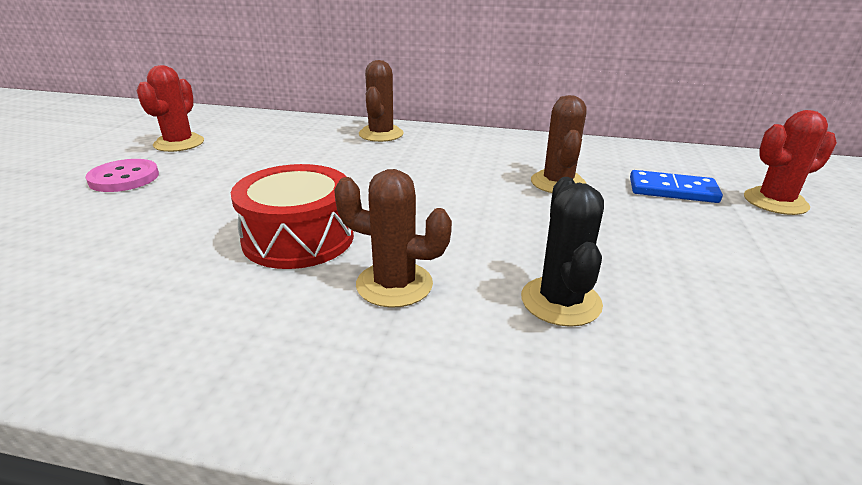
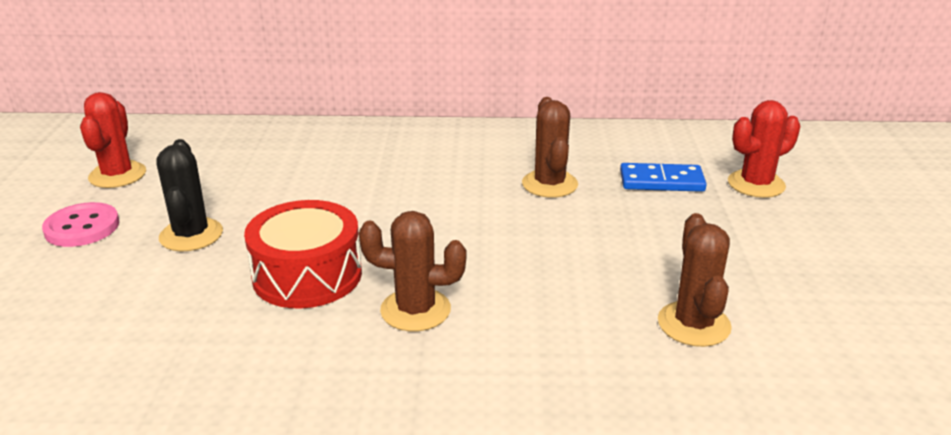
camera: 10 degrees left, 0 degrees up
brown cactus [359,60,403,142] -> brown cactus moved to [658,213,732,347]
black cactus [521,177,604,327] -> black cactus moved to [157,139,223,251]

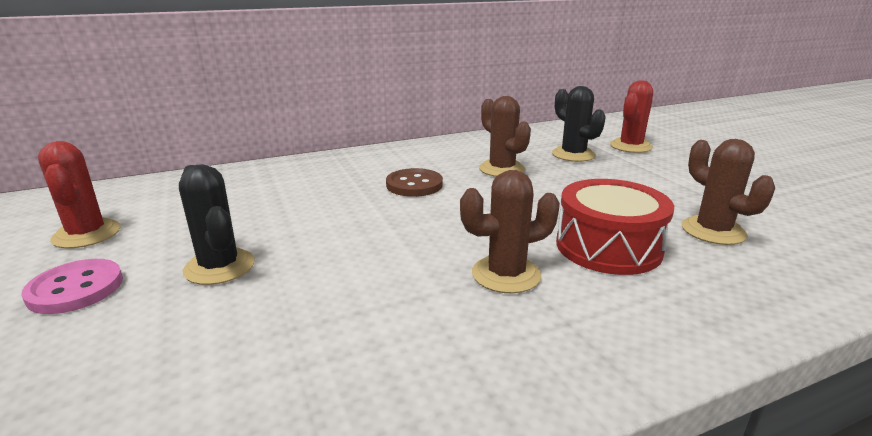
camera: 25 degrees left, 5 degrees down
red drum [244,200,362,309] -> red drum moved to [556,179,674,275]
blue domino [620,163,707,192] -> black cactus [552,86,606,162]
none -> brown button [386,168,443,197]

